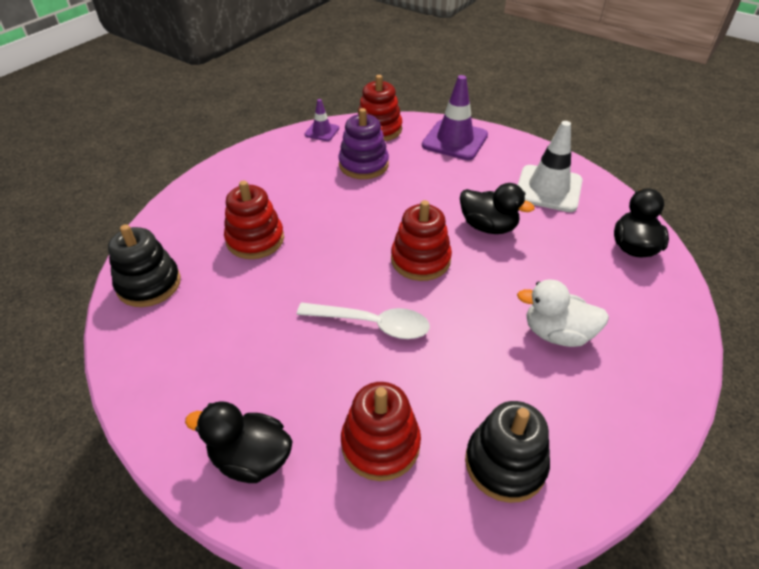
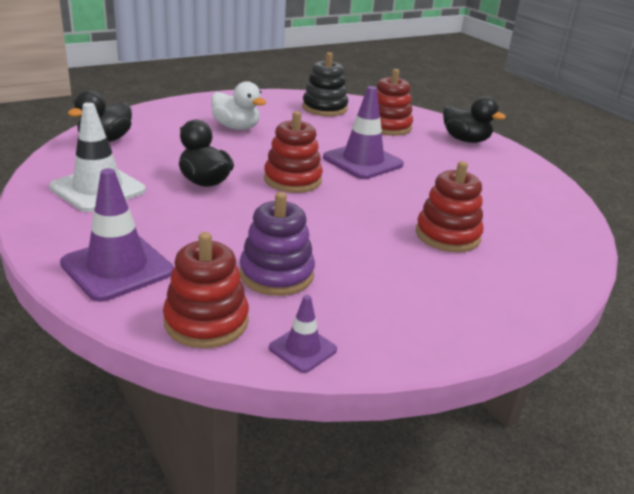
camera: 160 degrees left, 15 degrees down
black stacking toy [108,224,181,307] -> none
white spoon [297,303,430,339] -> purple traffic cone [323,86,404,179]

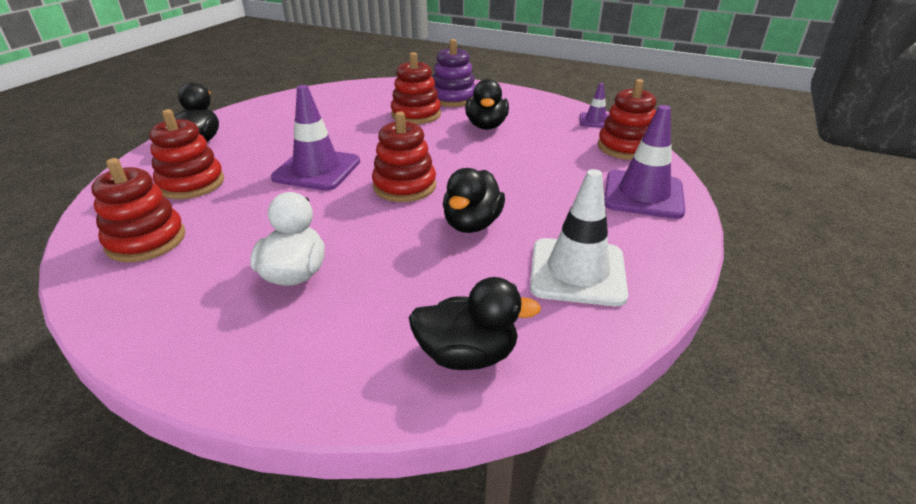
camera: 120 degrees left, 5 degrees up
purple stacking toy [240,192,315,296] -> purple stacking toy moved to [433,39,476,107]
black stacking toy [302,52,348,116] -> red stacking toy [91,158,185,262]
none -> black duck [465,79,509,130]

